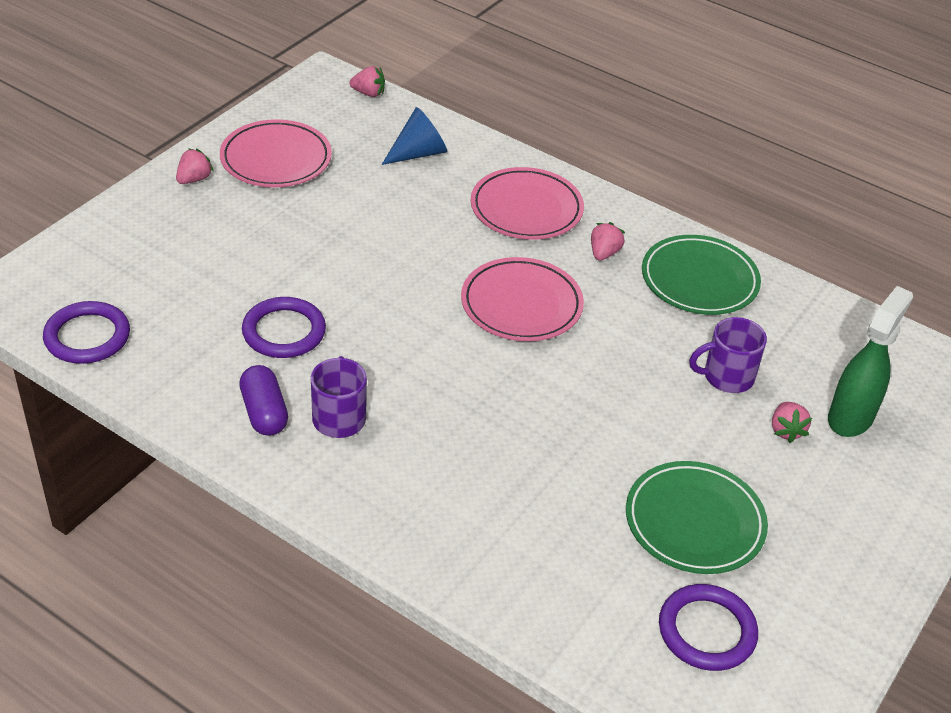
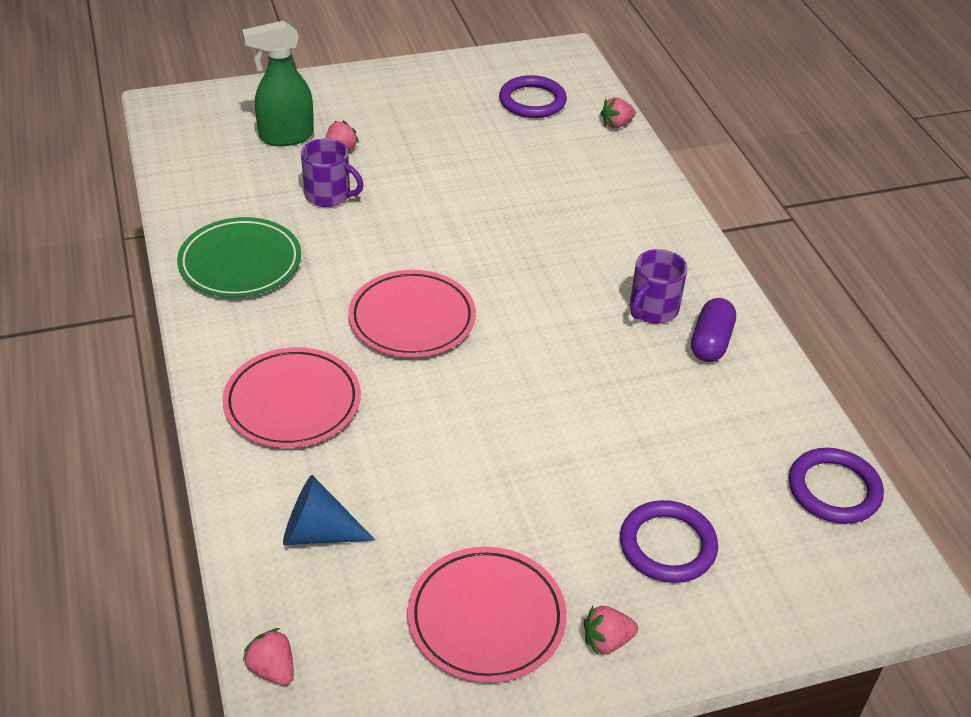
camera: 140 degrees left, 0 degrees up
purple ring [242,297,326,358] -> purple ring moved to [620,500,718,583]
pink strawberry [591,222,625,261] -> pink strawberry moved to [601,97,636,129]
green plate [626,461,768,574] -> none

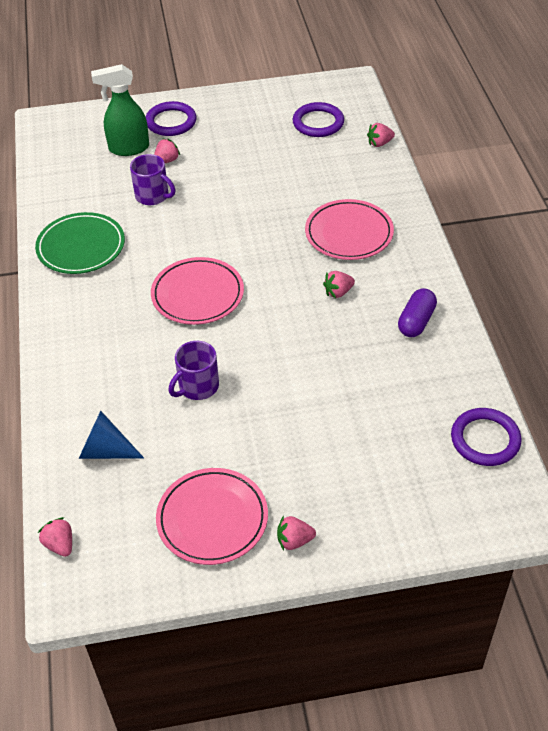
camera: 10 degrees right, 5 degrees up
pink plate [222,347,361,448] -> pink plate moved to [305,199,394,260]
purple ring [620,500,718,583] -> purple ring moved to [146,101,197,136]
purple mug [630,249,687,324] -> purple mug moved to [168,341,219,400]
none -> pink strawberry [323,271,355,298]

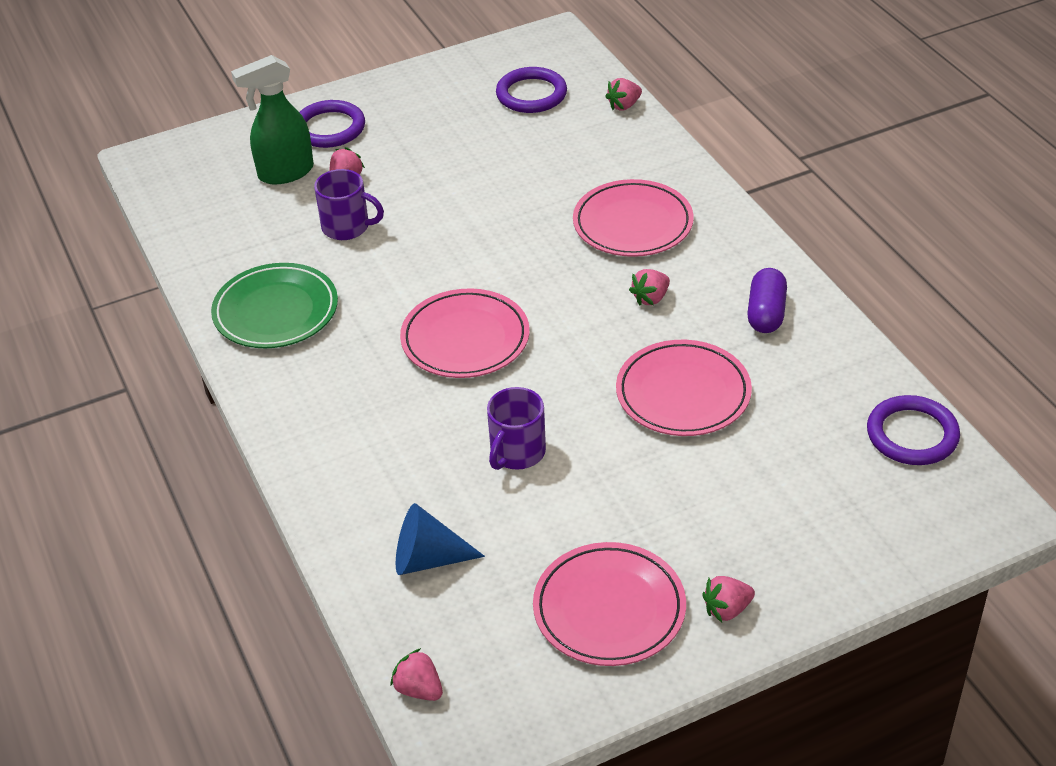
camera: 15 degrees left, 5 degrees down
none -> pink plate [616,340,752,436]

